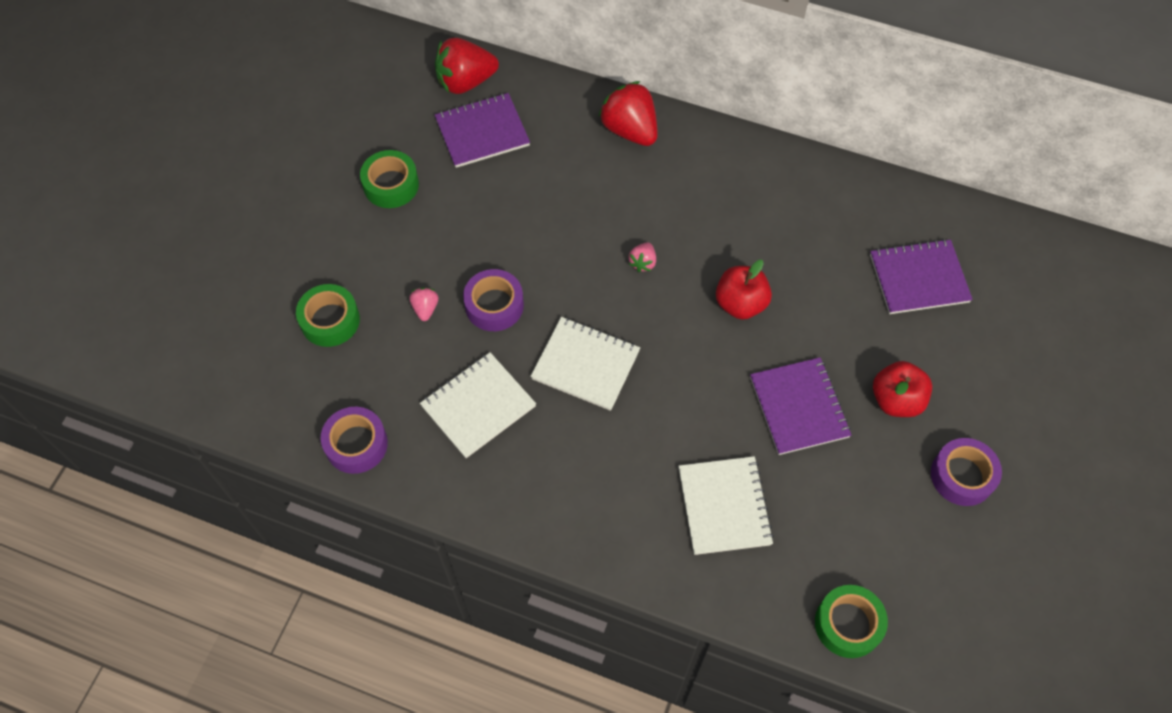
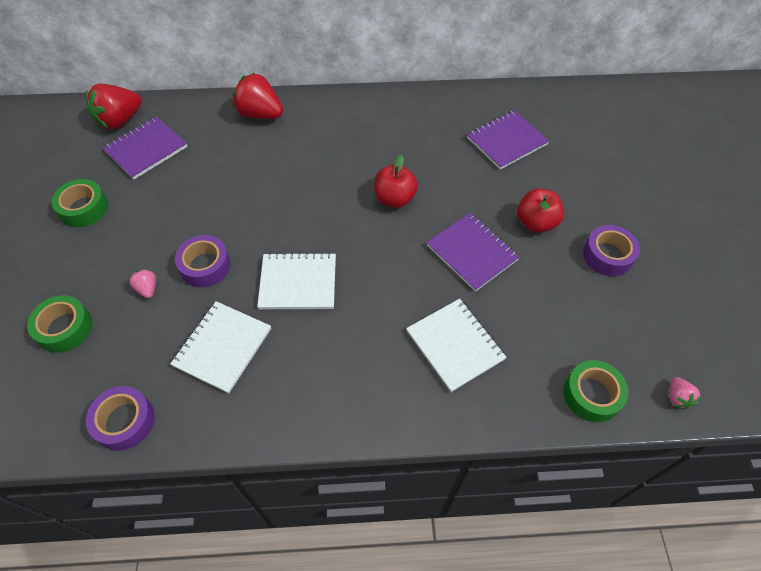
camera: 25 degrees left, 5 degrees down
pink strawberry [629,242,656,272] -> pink strawberry moved to [669,377,702,409]

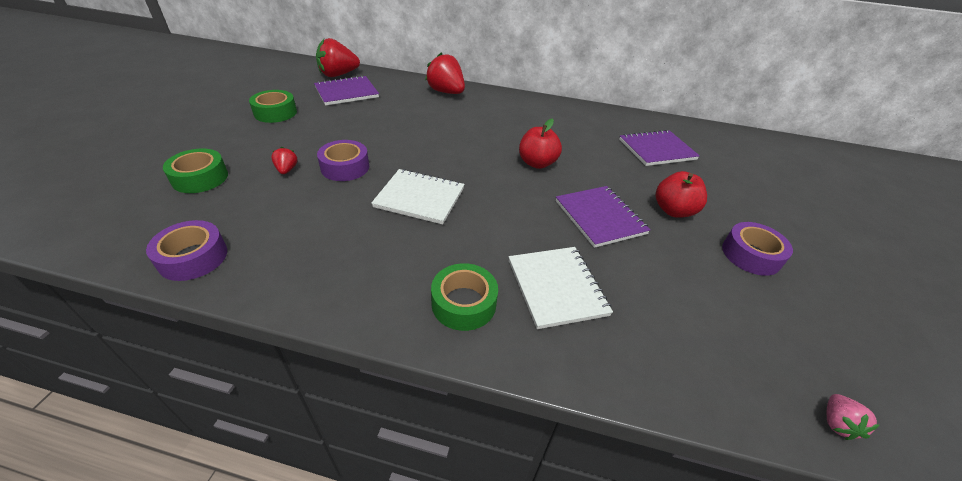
camera: 15 degrees right, 15 degrees down
pink strawberry [129,269,156,298] -> red strawberry [271,147,297,174]
white notebook [170,301,271,393] -> none
green tape [563,360,629,422] -> green tape moved to [431,263,498,331]

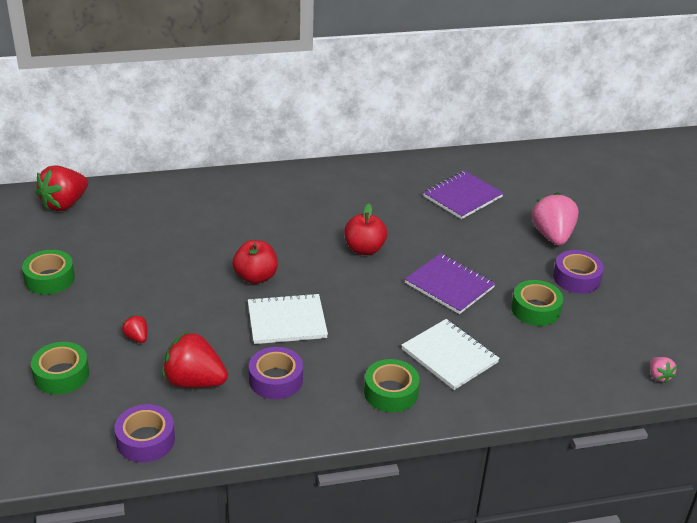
camera: 25 degrees left, 5 degrees down
purple notebook [314,75,379,106] -> none
purple tape [317,140,369,181] -> purple tape moved to [249,347,303,399]
red strawberry [425,52,465,94] -> red strawberry moved to [162,331,228,388]
red apple [656,171,707,218] -> red apple moved to [233,240,278,284]
none -> green tape [511,280,563,326]
none -> pink strawberry [532,192,579,246]

